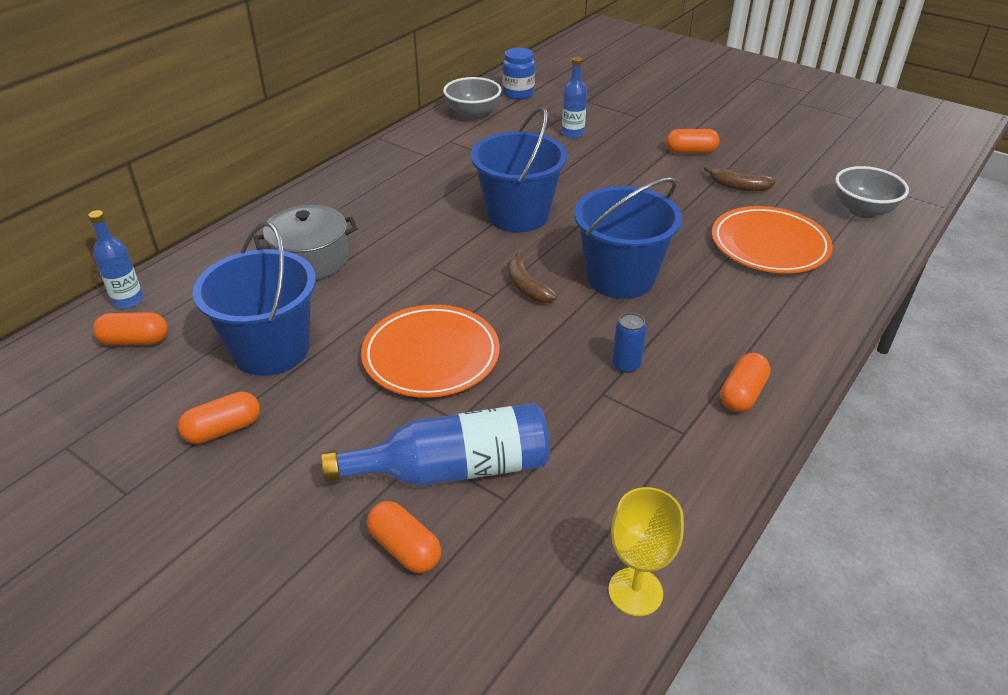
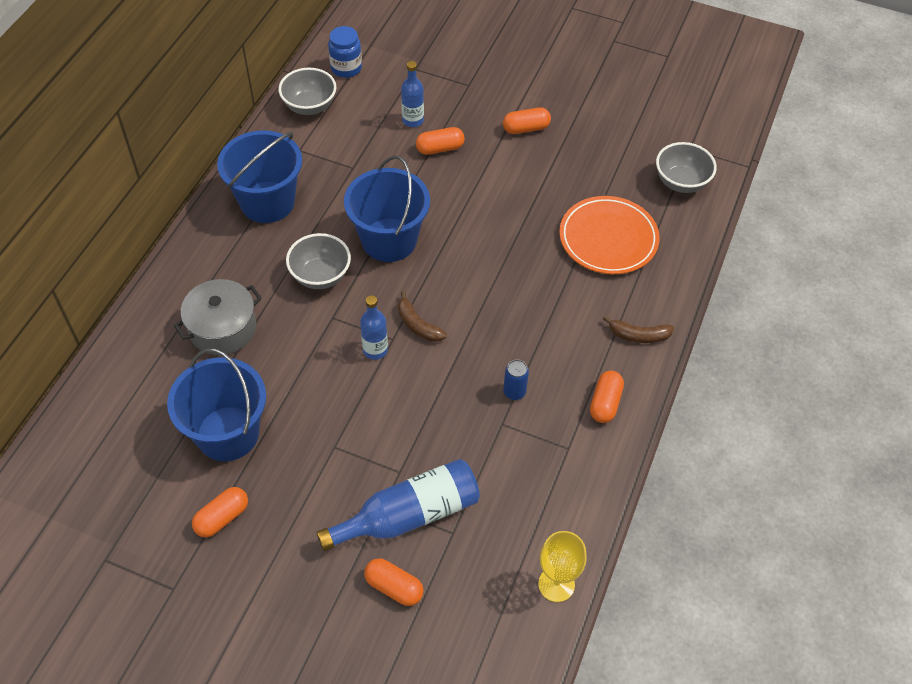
camera: 15 degrees left, 15 degrees up
blue bottle [88,210,143,309] -> blue bottle moved to [360,295,388,360]
orange capsule [93,312,168,345] -> orange capsule moved to [416,127,465,155]
orange plate [361,305,500,398] -> none
blue bucket [574,178,682,299] -> blue bucket moved to [217,130,302,223]
brown banana [704,166,776,191] -> brown banana moved to [603,316,674,343]
none -> grey bowl [286,233,351,289]

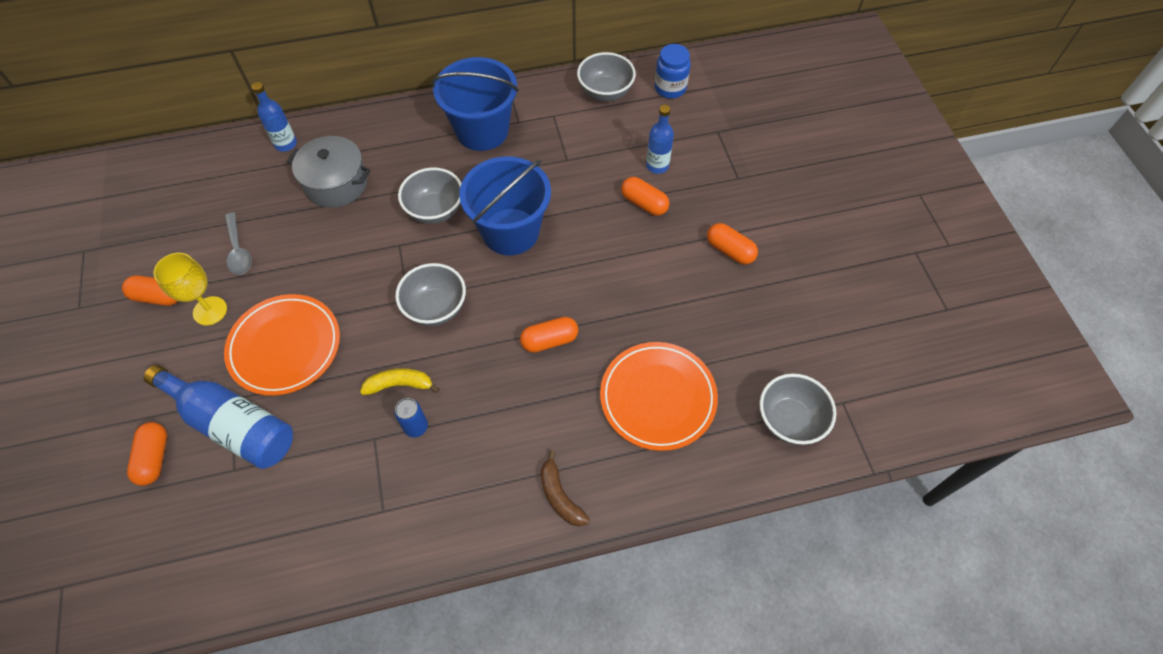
camera: 55 degrees right, 5 degrees up
blue bucket [167,348,266,461] -> grey spoon [225,212,252,275]
blue bottle [360,295,388,360] -> blue bottle moved to [252,82,297,152]
brown banana [398,291,447,342] -> grey bowl [395,263,466,326]
yellow goblet [538,531,587,602] -> yellow goblet moved to [153,253,227,326]
orange capsule [590,371,624,423] -> orange capsule moved to [520,317,578,353]
none -> orange plate [224,294,340,396]
none -> yellow banana [360,368,439,395]

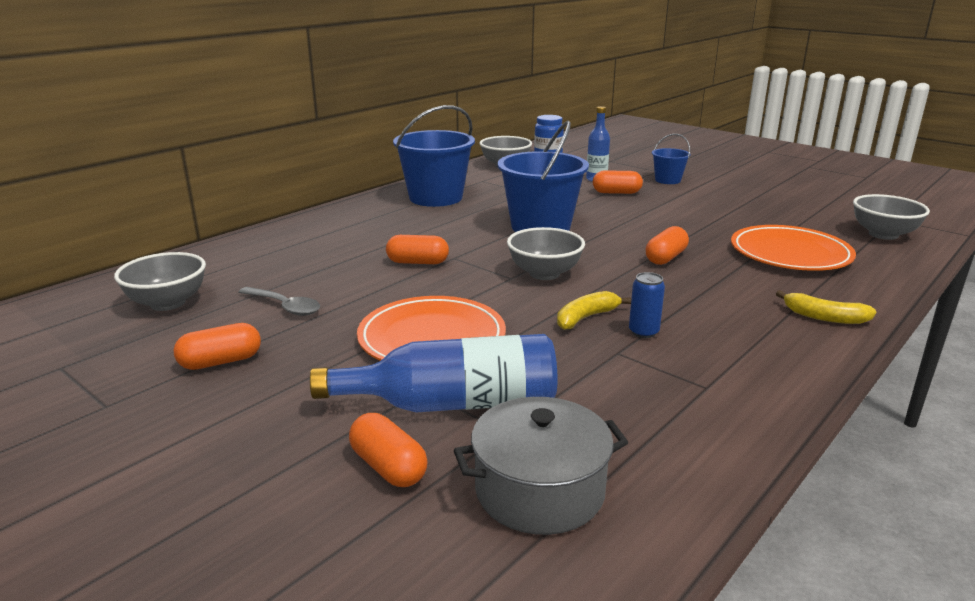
camera: 35 degrees left, 35 degrees down
yellow goblet [153,253,227,326] -> none
blue bottle [252,82,297,152] -> none
grey pot [287,136,371,208] -> grey pot moved to [454,397,628,535]
grey bowl [398,168,462,224] -> grey bowl moved to [114,252,206,311]
brown banana [541,450,590,526] -> yellow banana [776,290,876,324]
orange capsule [707,223,758,265] -> orange capsule moved to [386,235,449,264]
none -> blue bucket [652,134,691,184]

